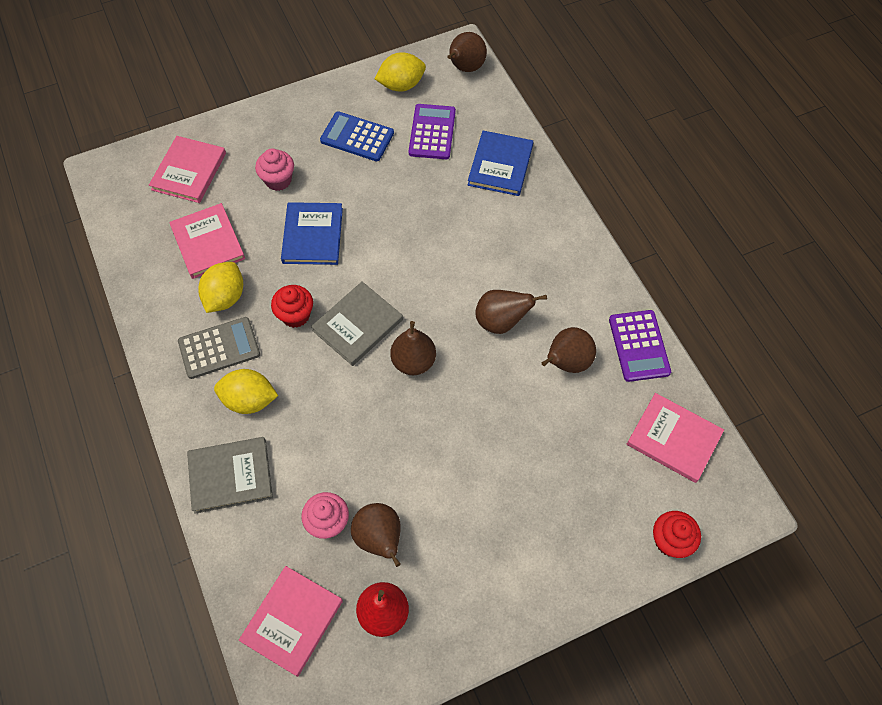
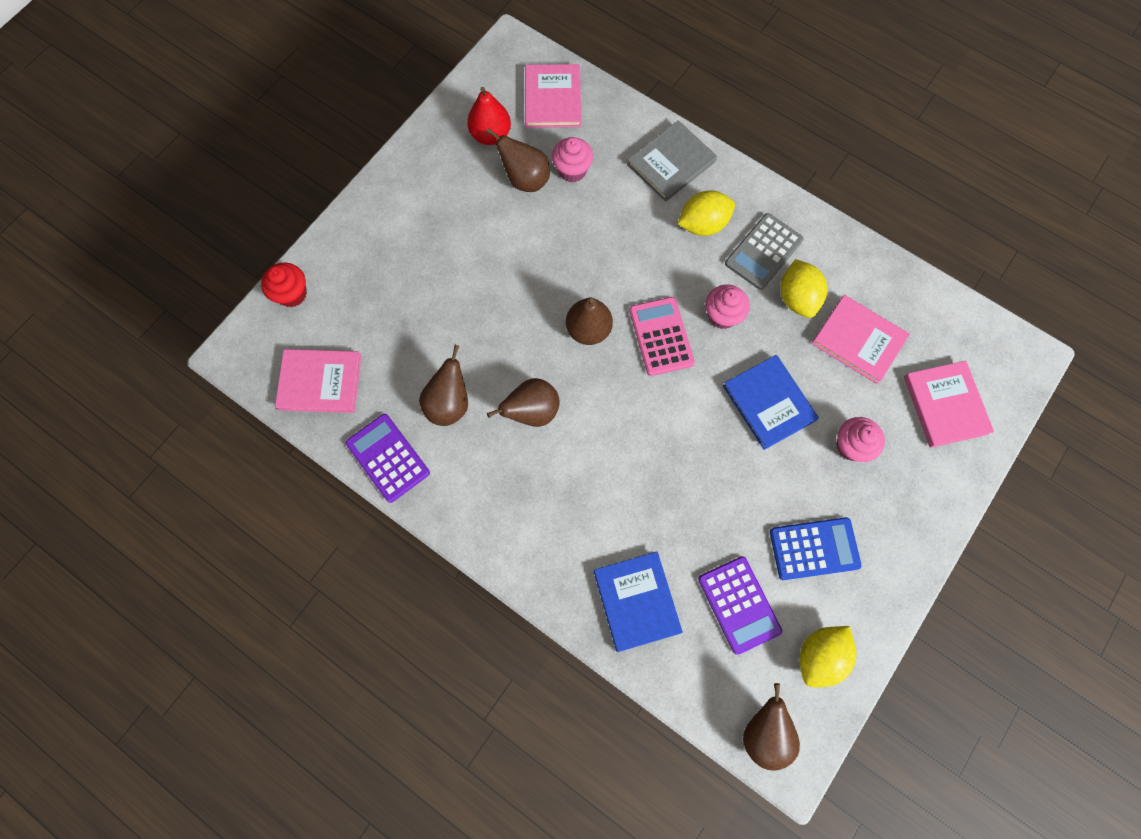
camera: 150 degrees right, 10 degrees up
red cupcake [271,285,313,328] -> pink cupcake [705,284,750,329]
grey book [311,281,403,366] -> pink calculator [629,297,695,376]

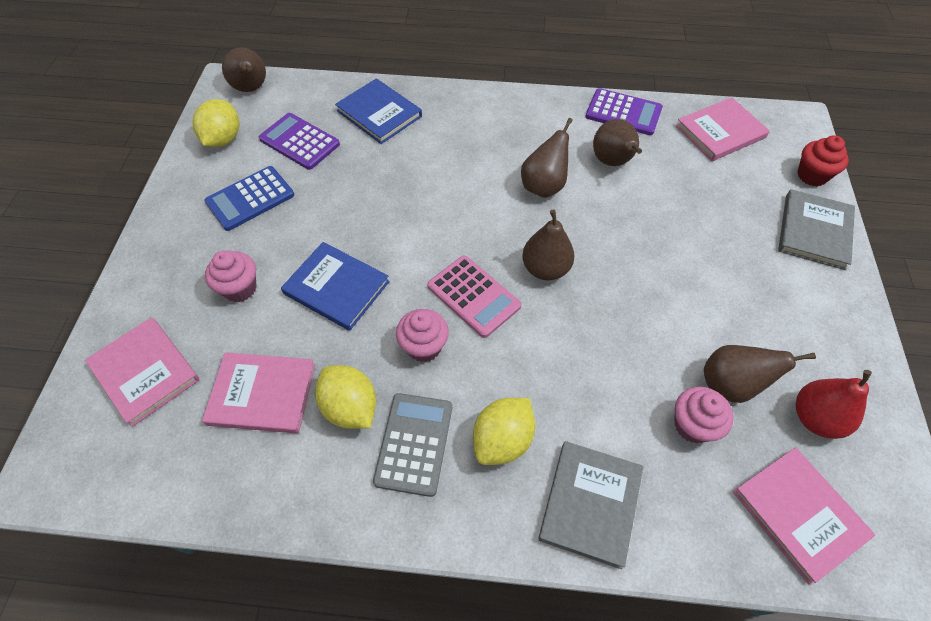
camera: 150 degrees right, 15 degrees down
none -> grey book [778,189,855,270]

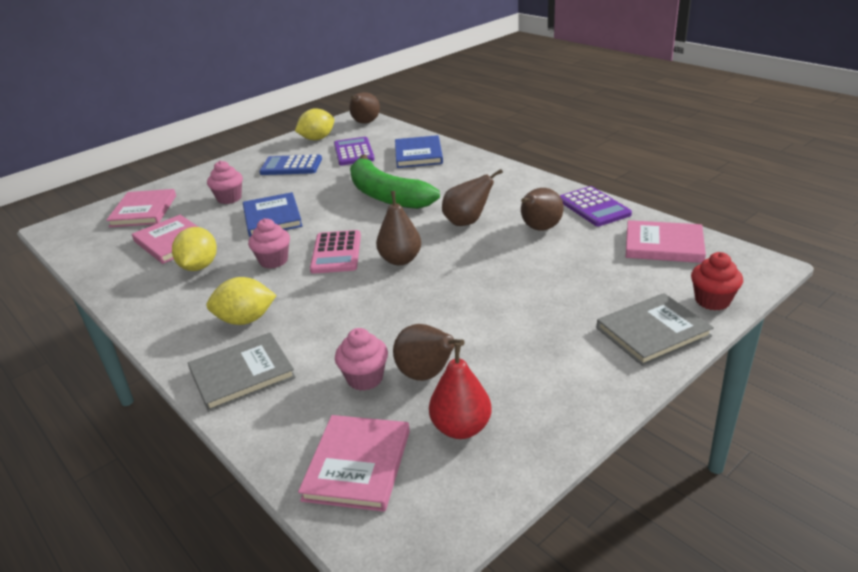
camera: 45 degrees right, 25 degrees down
grey calculator [373,393,452,497] -> none
none -> green banana [350,154,440,209]

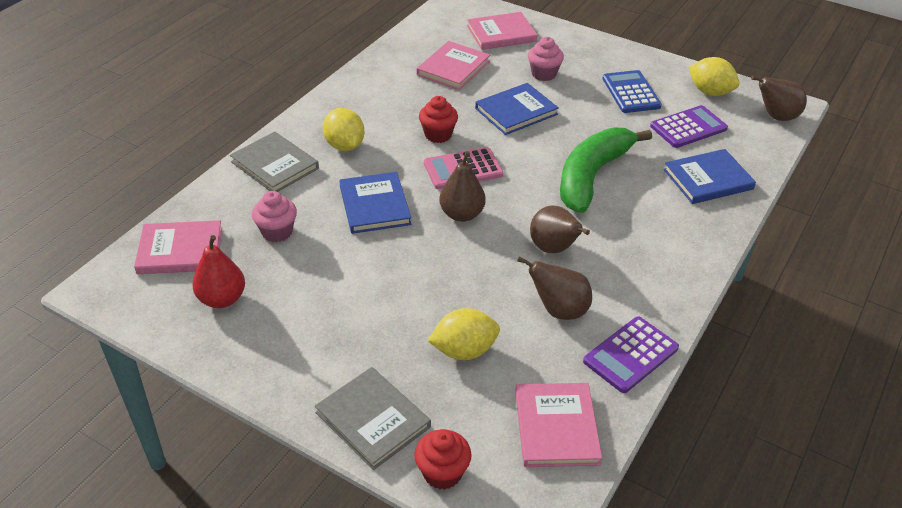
camera: 70 degrees right, 10 degrees up
yellow lemon [172,227,217,271] -> yellow lemon moved to [427,308,500,360]
pink cupcake [248,218,290,269] -> red cupcake [419,96,458,143]
brown pear [393,324,465,381] -> none
none -> blue book [339,172,411,234]

